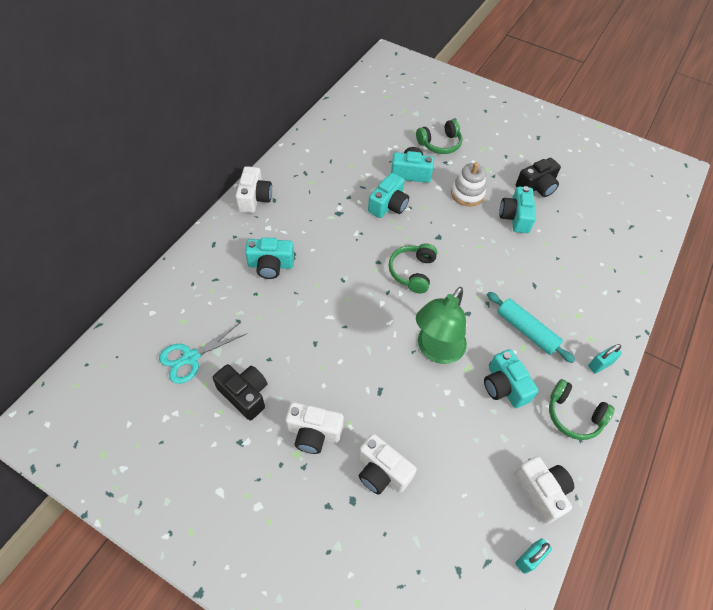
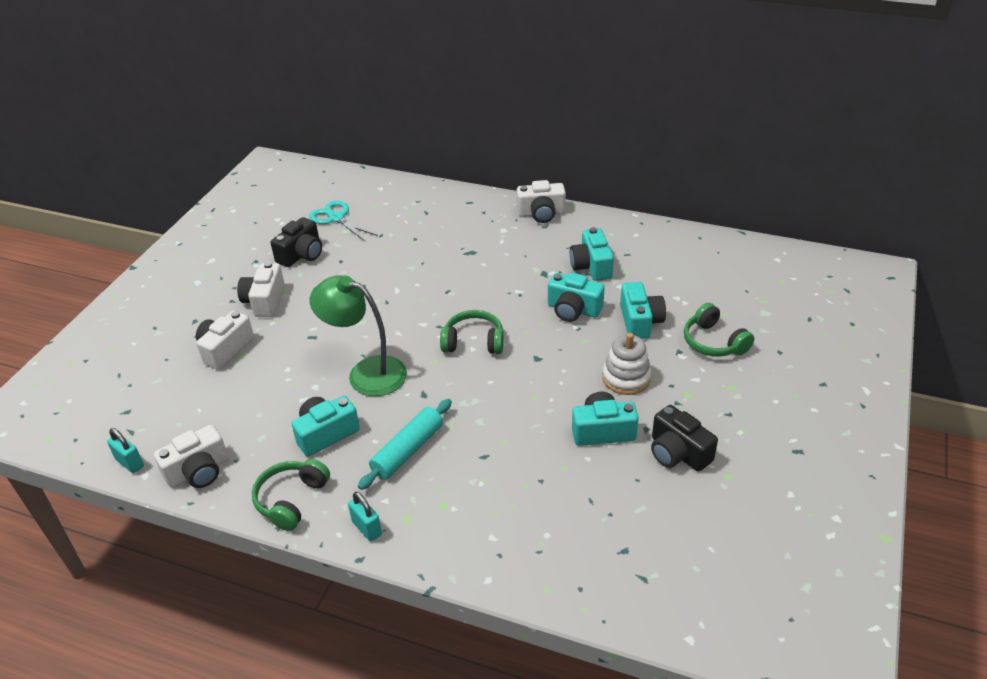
camera: 85 degrees right, 15 degrees down
turquoise camera [245,237,294,279] -> turquoise camera moved to [570,227,614,281]

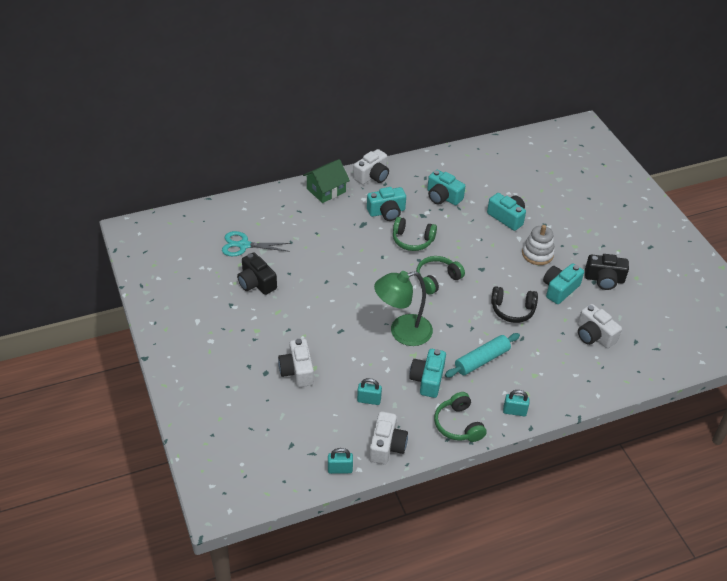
camera: 45 degrees left, 5 degrees up
white camera [237,262,285,317] -> white camera moved to [578,304,622,348]
black camera [271,217,322,267] -> black camera turned 150 degrees clockwise [237,252,277,295]
turquoise rolling pin [358,399,452,490] -> turquoise rolling pin turned 60 degrees clockwise [445,333,520,378]
turquoise camera [548,273,605,322] -> turquoise camera moved to [367,187,406,221]
green headphones [684,303,754,357] -> green headphones moved to [393,217,437,251]
none -> green house [303,159,350,203]
none -> turquoise padlock [357,378,382,405]
none -> black headphones [491,286,538,323]

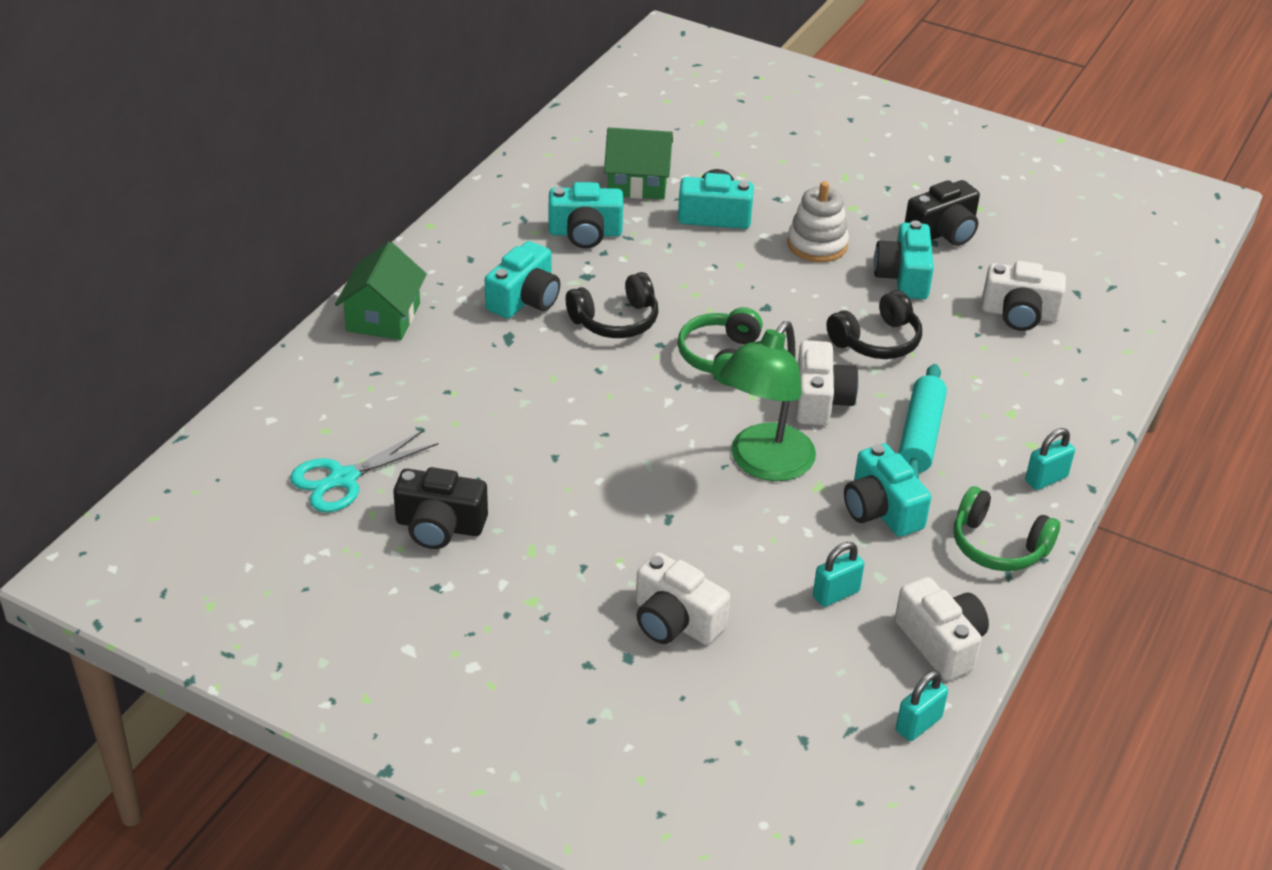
camera: 40 degrees left, 5 degrees down
white camera [353,149,389,185] -> white camera moved to [796,340,859,426]
green headphones [393,217,437,251] -> black headphones [566,272,658,338]
none -> green house [604,128,673,200]

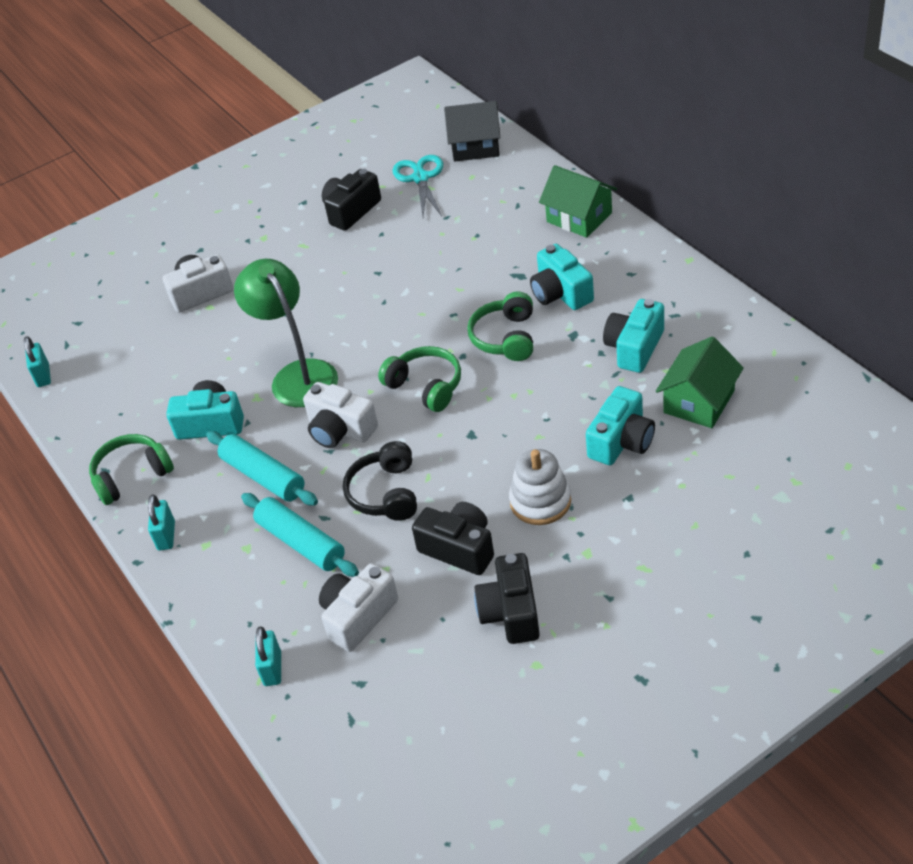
camera: 125 degrees right, 5 degrees up
black headphones [566,272,658,338] -> green headphones [467,292,533,361]
turquoise padlock [813,542,864,607] -> turquoise padlock moved to [255,627,281,686]
turquoise camera [874,221,934,299] -> black camera [412,502,494,575]
white camera [895,577,989,681] -> none
none -> turquoise rolling pin [241,493,359,577]
none -> black house [444,101,500,162]

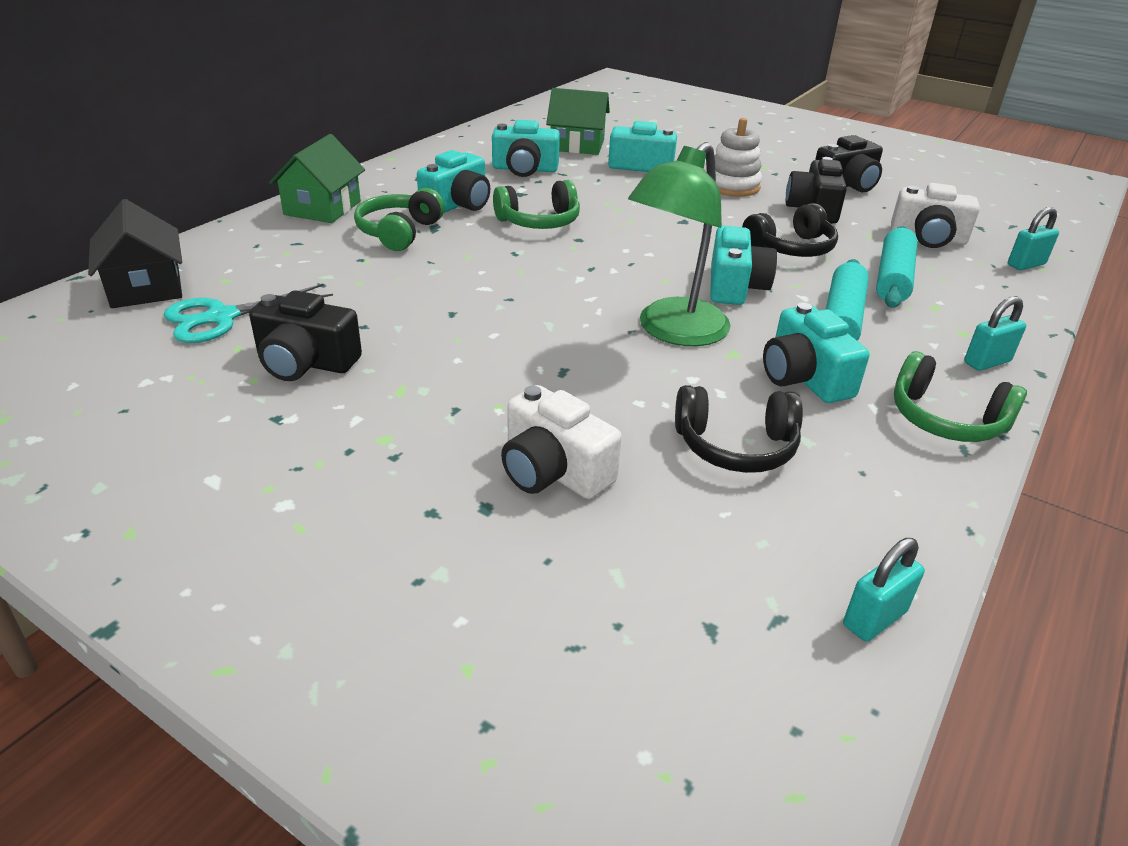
camera: 120 degrees left, 10 degrees down
white camera [303,382,378,448] -> turquoise camera [710,225,777,305]
green headphones [378,346,461,412] -> green headphones moved to [354,188,445,251]
none -> black headphones [675,385,803,473]

